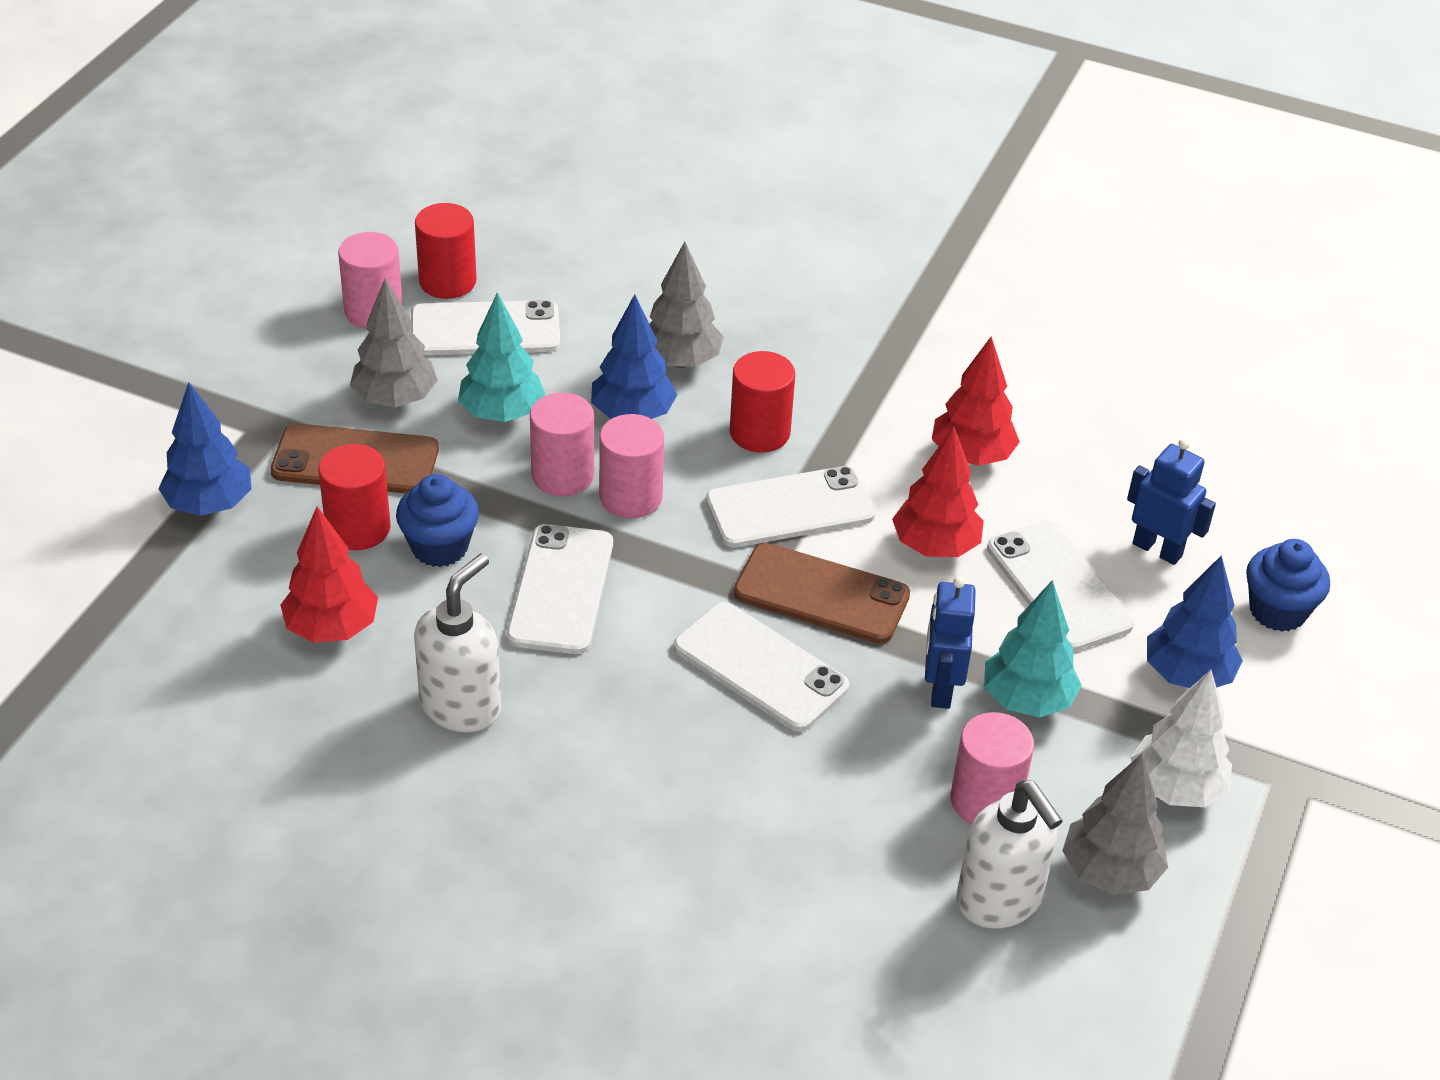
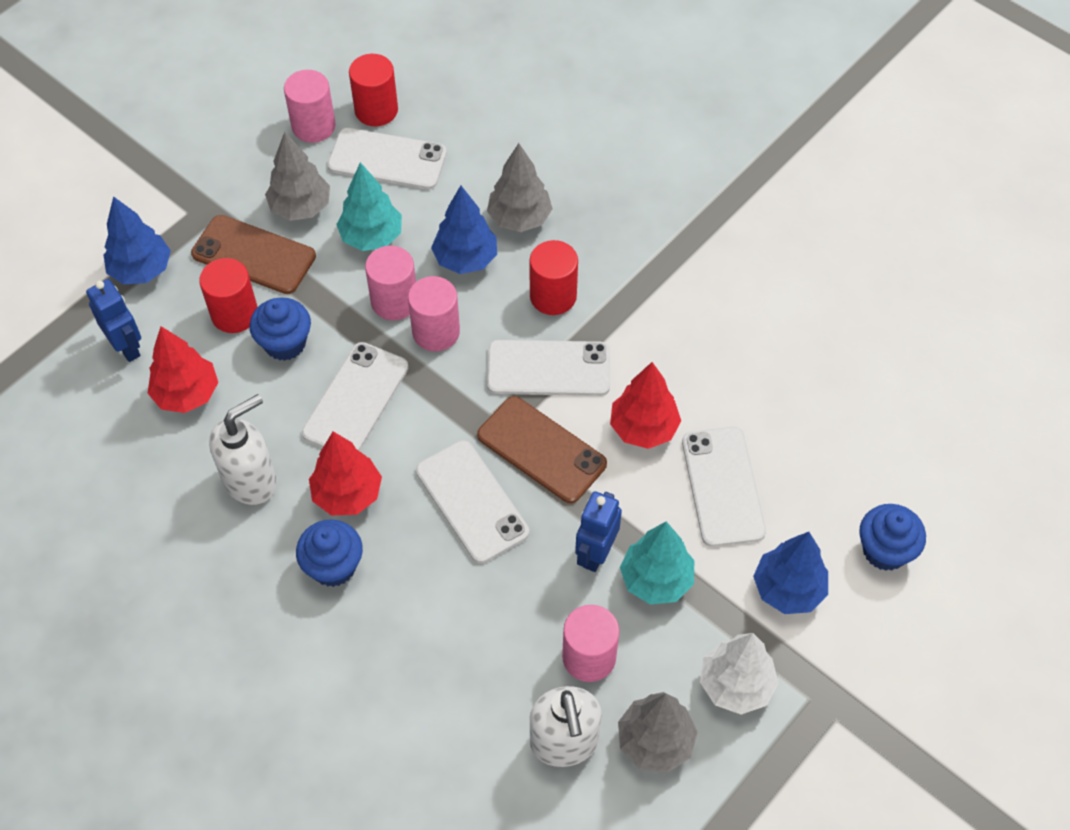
camera: 20 degrees right, 15 degrees up
red tree [932,337,1020,466] -> red tree moved to [309,431,382,515]
blue robot [1127,438,1216,565] -> blue robot moved to [86,279,141,362]
none -> blue cupcake [296,519,363,587]

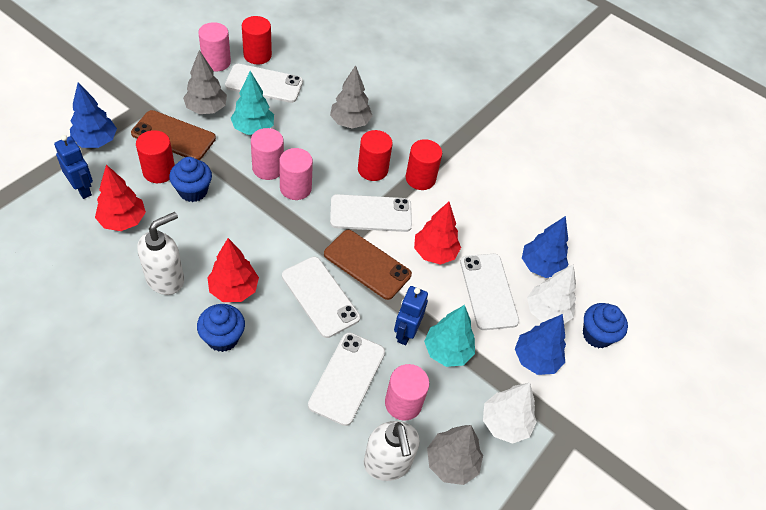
camera: 10 degrees left, 5 degrees down
white phone [302,342,408,451] -> white phone moved to [308,332,385,426]
blue tree [431,186,497,274] -> blue tree moved to [522,216,569,278]
none -> red cylinder [406,139,442,190]
none -> white tree [527,264,576,324]

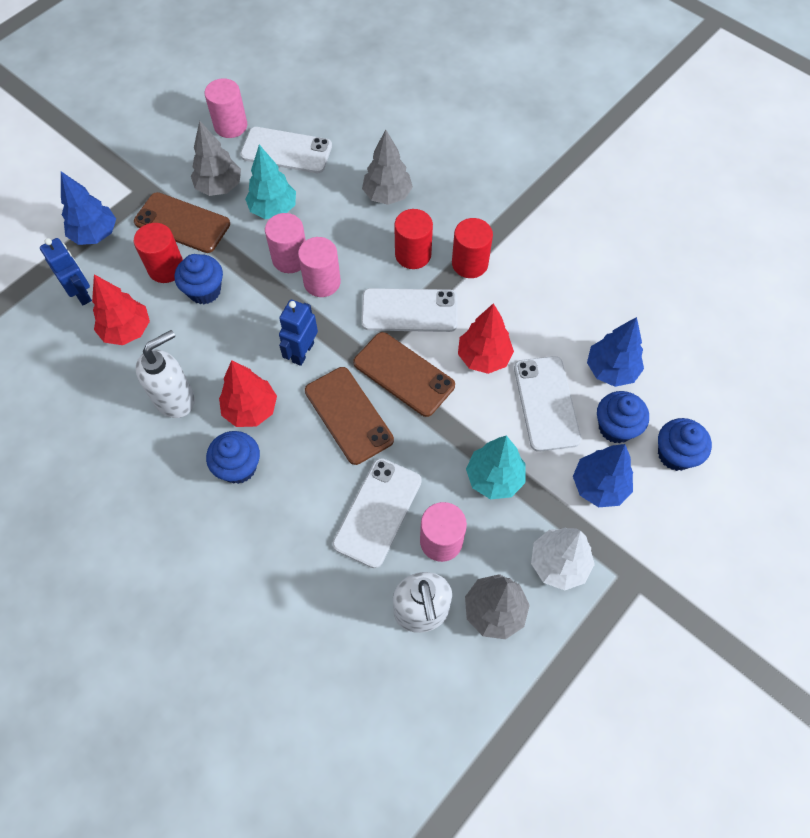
camera: 10 degrees right, 10 degrees up
red cylinder [242,16,272,64] -> none
white phone [282,257,360,338] -> brown phone [305,367,394,465]
blue robot [394,286,428,345] -> blue robot moved to [279,300,318,366]
white tree [527,264,576,324] -> blue cupcake [597,391,649,443]

